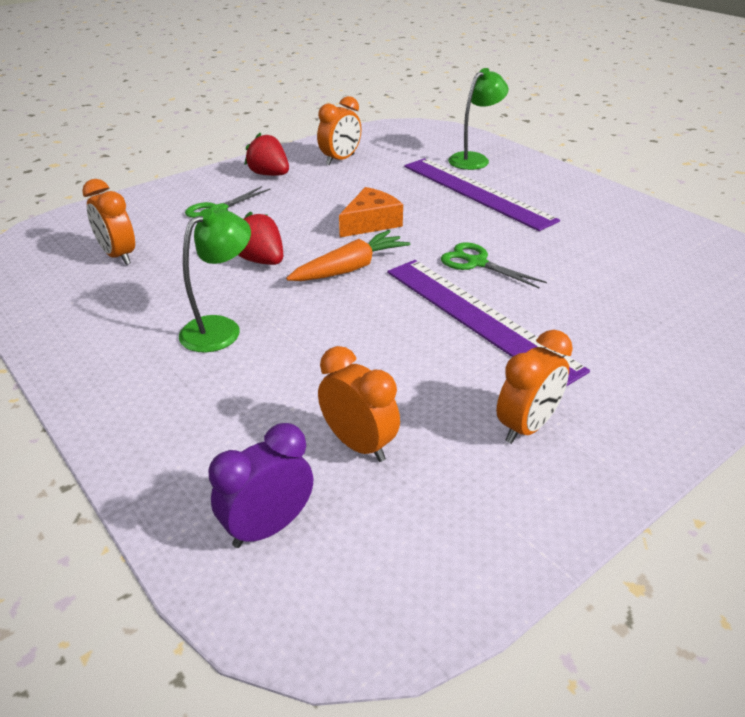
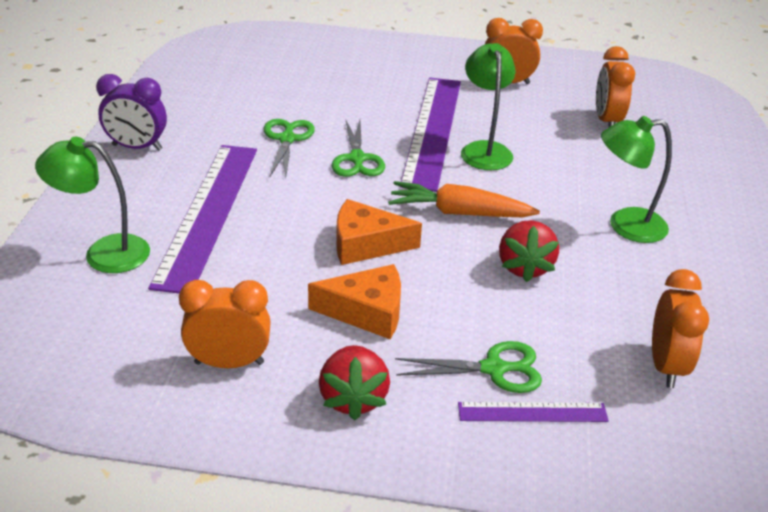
camera: 135 degrees left, 0 degrees up
purple clock [209,423,313,548] -> purple clock moved to [96,74,167,151]
none -> green scissors [264,119,315,178]
none -> orange cheese [308,264,401,339]
none -> purple ruler [458,402,609,422]
none -> green lamp [461,43,515,170]

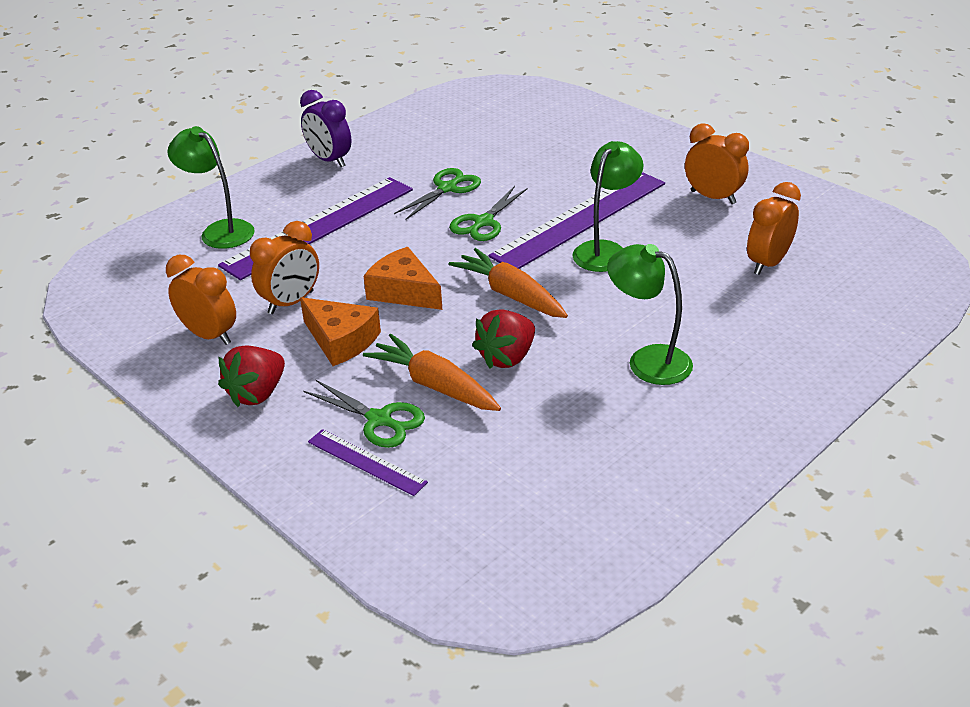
camera: 40 degrees right, 0 degrees up
orange clock [652,269,709,388] -> orange clock moved to [250,221,319,314]
none -> orange carrot [363,334,501,411]

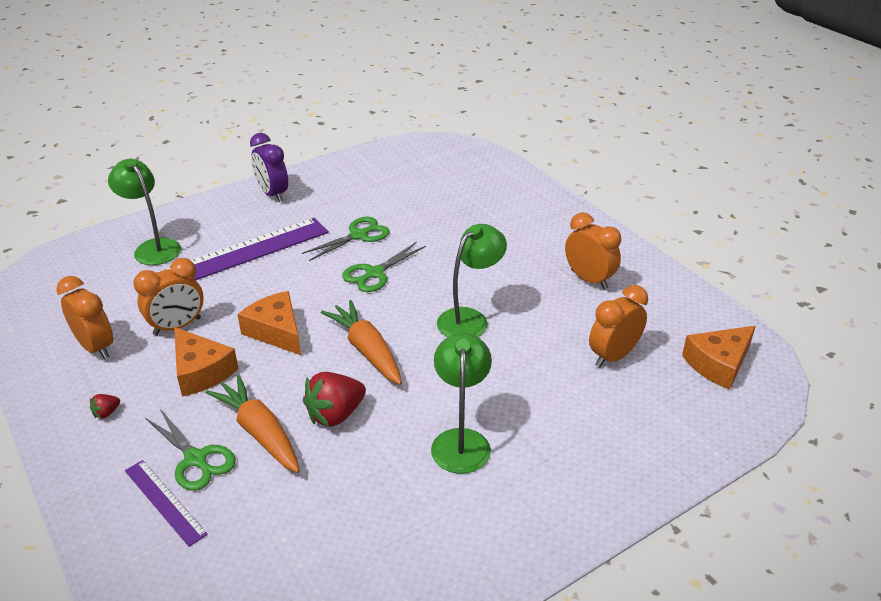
camera: 10 degrees right, 0 degrees up
red strawberry [218,345,285,407] -> red strawberry [90,394,120,419], size x0.46
purple ruler [488,172,665,269] -> none
green lamp [607,244,693,385] -> green lamp turned 45 degrees clockwise [431,333,492,474]
none -> orange cheese [682,326,756,390]

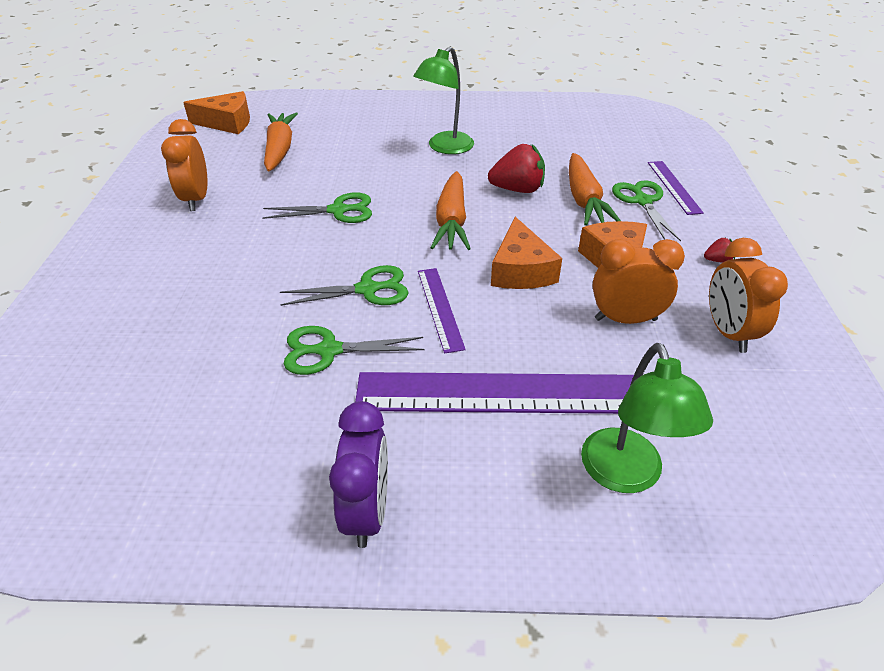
camera: 145 degrees left, 5 degrees up
green lamp [437,224,507,337] -> green scissors [262,192,372,223]
orange clock [589,285,648,367] -> orange carrot [264,112,298,172]
none -> purple ruler [418,268,466,354]

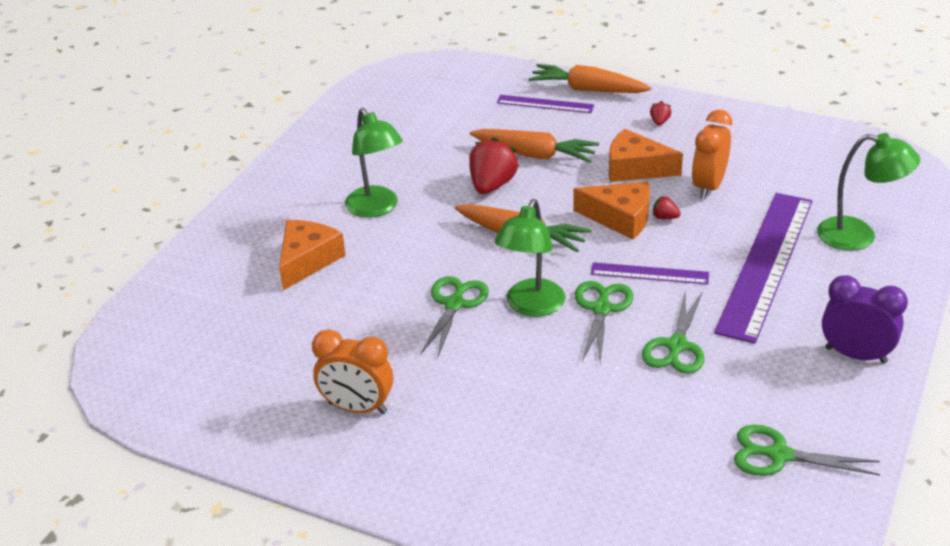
camera: 65 degrees left, 5 degrees down
orange cheese [183,91,250,134] -> orange cheese moved to [279,220,346,290]
orange carrot [264,112,298,172] -> orange carrot moved to [529,64,651,93]
green scissors [612,180,681,241] -> green scissors moved to [734,425,880,476]
orange clock [709,238,788,353] -> none
none -> green lamp [495,199,565,317]
none -> red strawberry [653,196,681,219]

